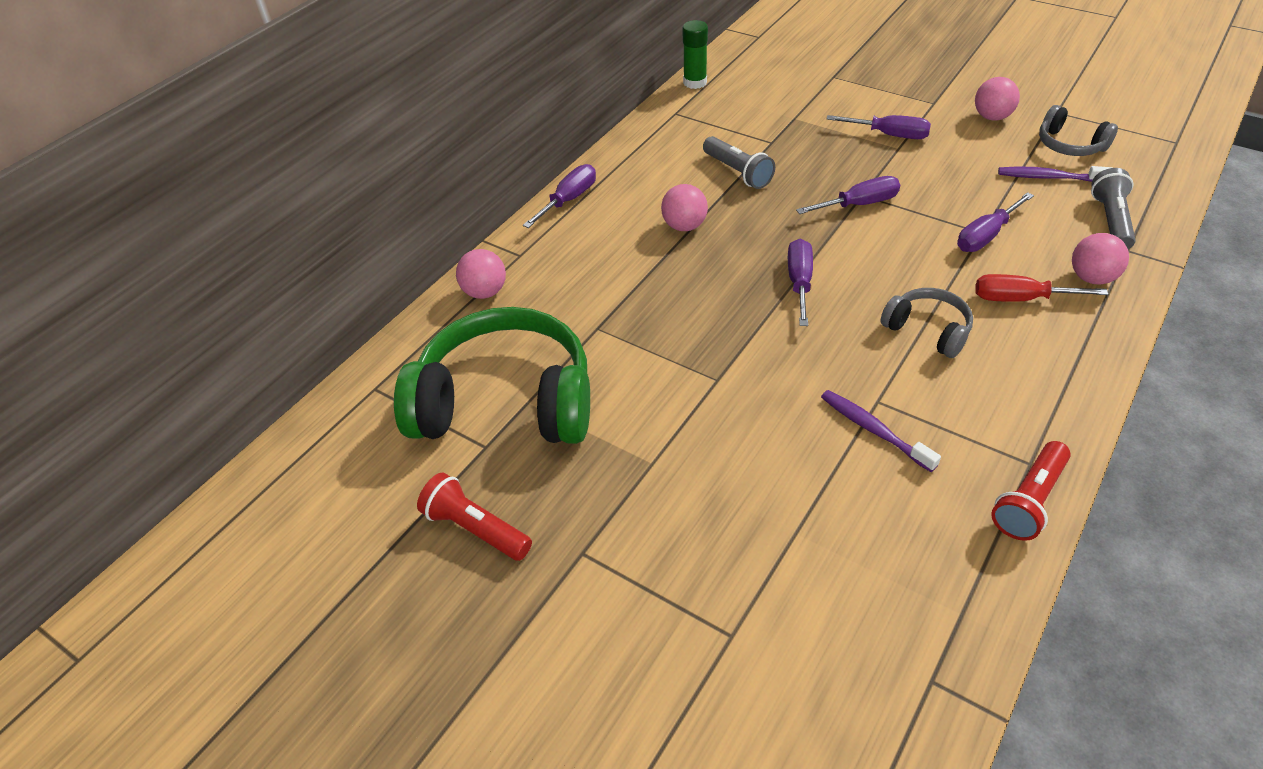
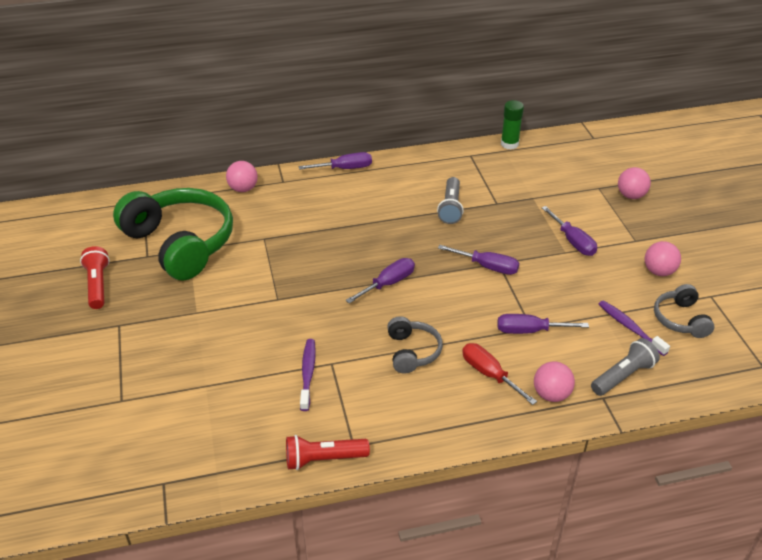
camera: 40 degrees right, 5 degrees down
pink ball [661,184,708,231] -> pink ball moved to [618,167,651,199]

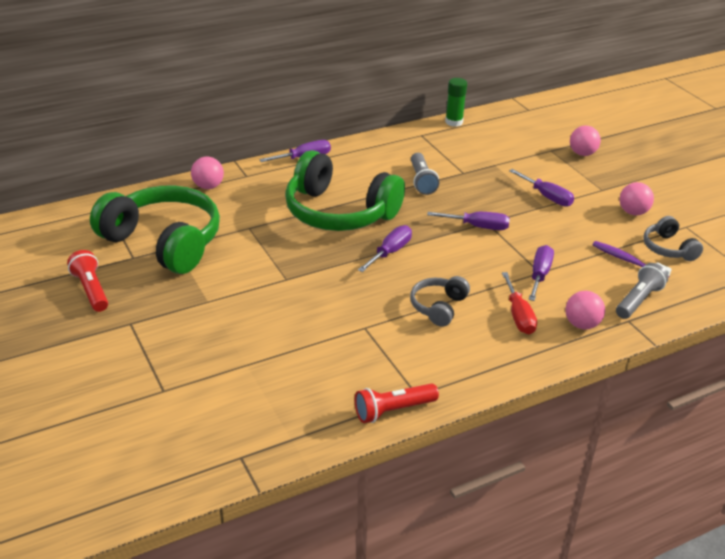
camera: 15 degrees left, 5 degrees down
purple toothbrush [300,339,316,411] -> none
grey headphones [387,316,443,373] -> grey headphones turned 135 degrees counterclockwise [410,276,470,327]
red screwdriver [462,343,537,405] -> red screwdriver turned 135 degrees counterclockwise [502,272,537,334]
purple screwdriver [498,314,589,334] -> purple screwdriver turned 120 degrees clockwise [529,245,554,301]
none -> green headphones [285,150,405,231]

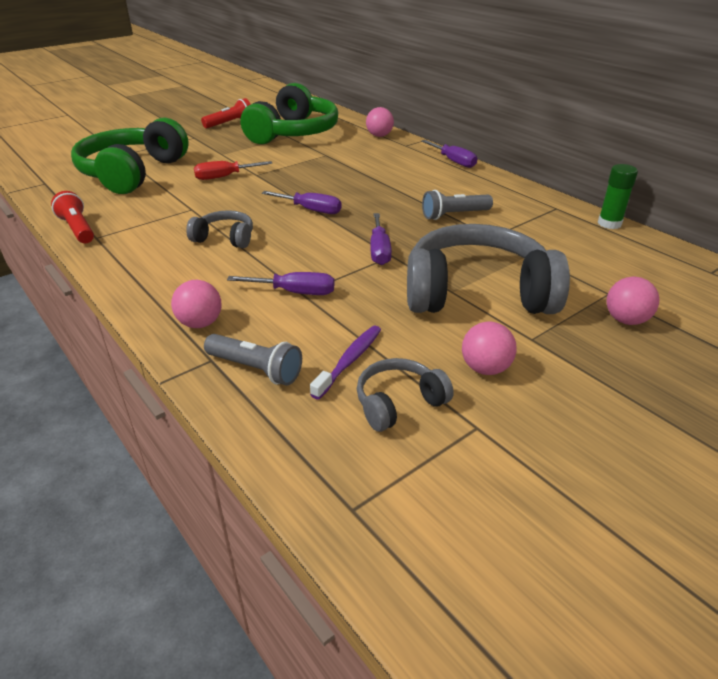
camera: 80 degrees right, 0 degrees up
green headphones [285,150,405,231] -> green headphones moved to [71,118,189,194]
red screwdriver [502,272,537,334] -> red screwdriver moved to [194,161,272,180]
purple screwdriver [509,169,574,207] -> grey headphones [407,224,570,314]

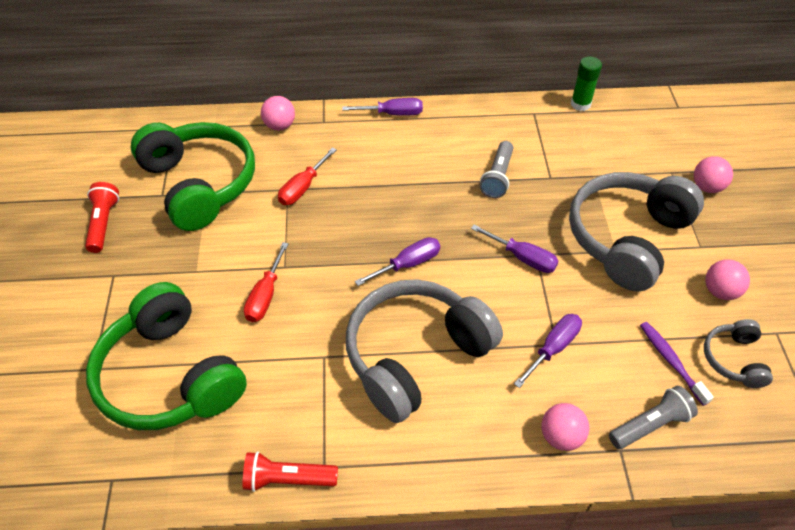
camera: 55 degrees left, 15 degrees up
grey headphones [186,210,253,248] -> grey headphones [346,279,503,423], size x2.12
none -> red screwdriver [278,147,337,205]

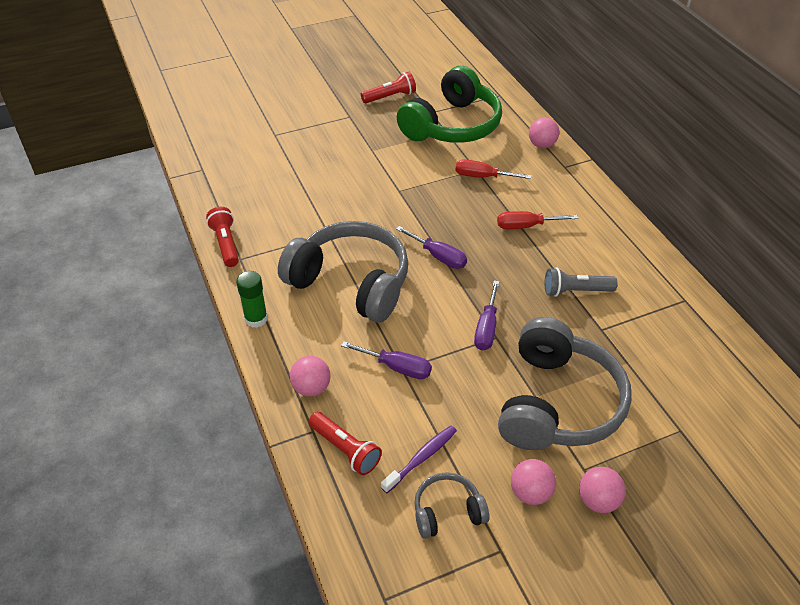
camera: 70 degrees right, 5 degrees down
green headphones [86,282,247,430] -> none
red screwdriver [244,242,289,322] -> red screwdriver moved to [497,211,578,229]
purple screwdriver [342,98,423,116] -> none
grey headphones [569,172,704,291] -> grey headphones turned 90 degrees clockwise [498,317,632,450]
green glue stick [571,57,602,111] -> green glue stick moved to [236,271,268,328]
grey flashlight [609,386,698,449] -> red flashlight [309,412,382,475]
pink ball [694,156,733,193] -> pink ball moved to [579,467,626,513]

